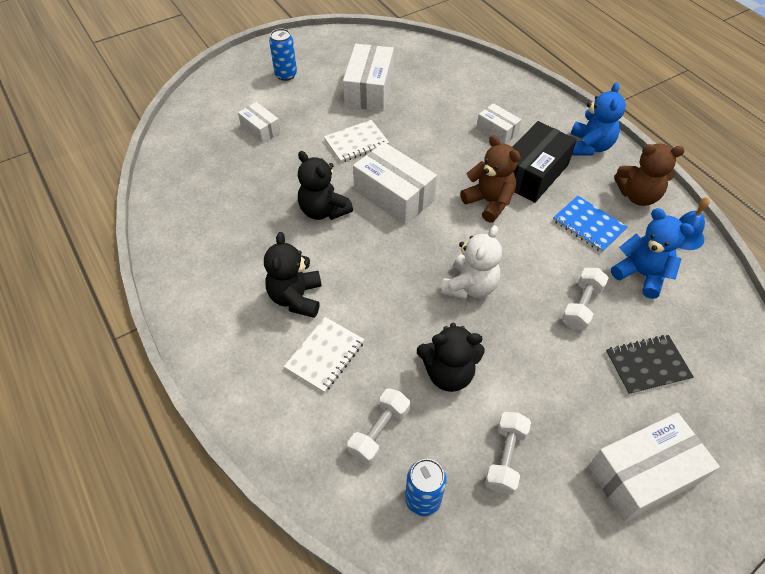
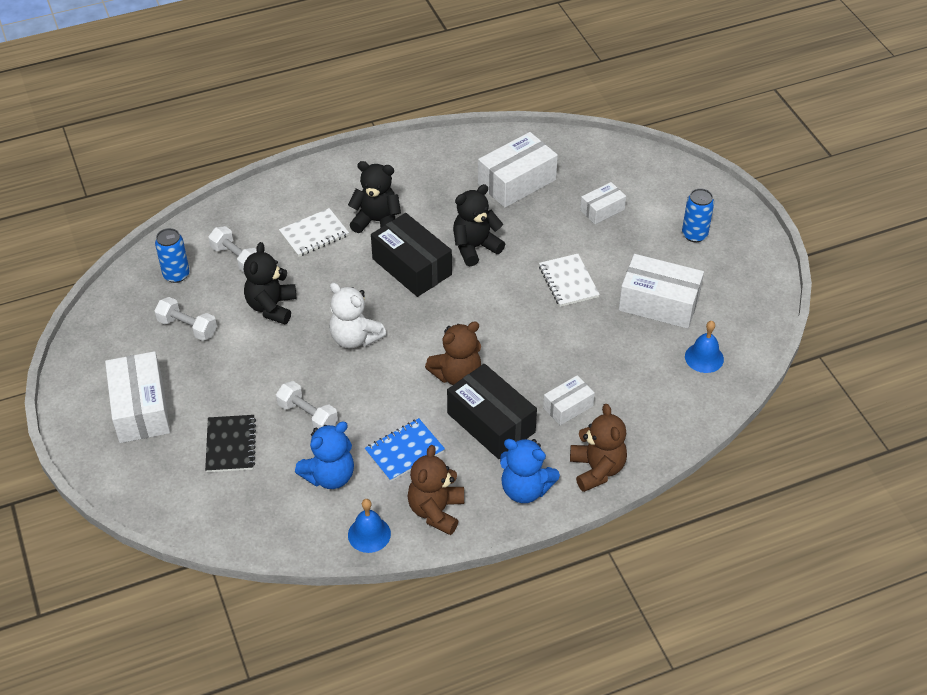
camera: 100 degrees right, 5 degrees down
white notebook [284,317,365,393] -> white notebook turned 75 degrees counterclockwise [279,208,349,257]
white box [353,142,437,225] -> white box moved to [478,132,558,208]
none -> black box [371,213,452,297]
none -> brown teddy bear [570,404,627,492]
none -> blue bell [685,321,724,373]

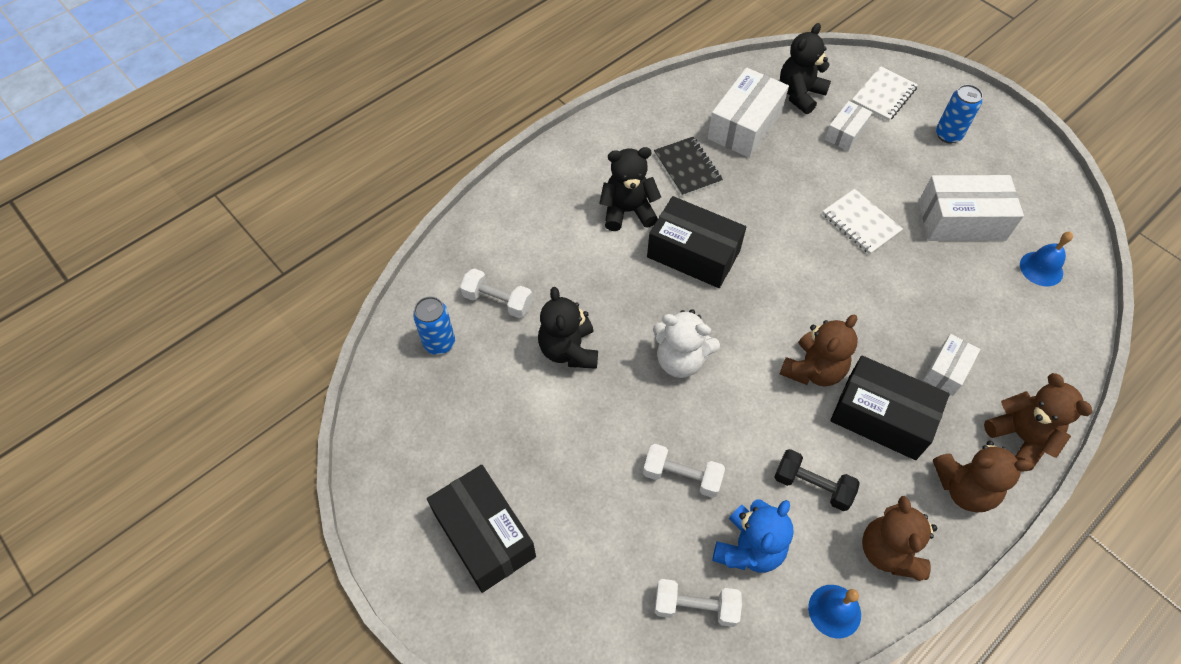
camera: 20 degrees left, 10 degrees up
white box [105,351,170,443] -> black box [427,465,536,593]
white dumbbell [154,297,217,341] -> white dumbbell moved to [655,579,742,627]
black notebook [205,415,256,472] -> black notebook moved to [654,137,723,197]
white notebook [279,208,349,257] -> white notebook moved to [852,66,918,121]
blue notebook [365,418,445,482] -> black dumbbell [774,449,860,511]
black teddy bear [453,184,505,266] -> black teddy bear moved to [780,23,831,114]
blue teddy bear [500,438,560,503] -> brown teddy bear [933,441,1033,512]

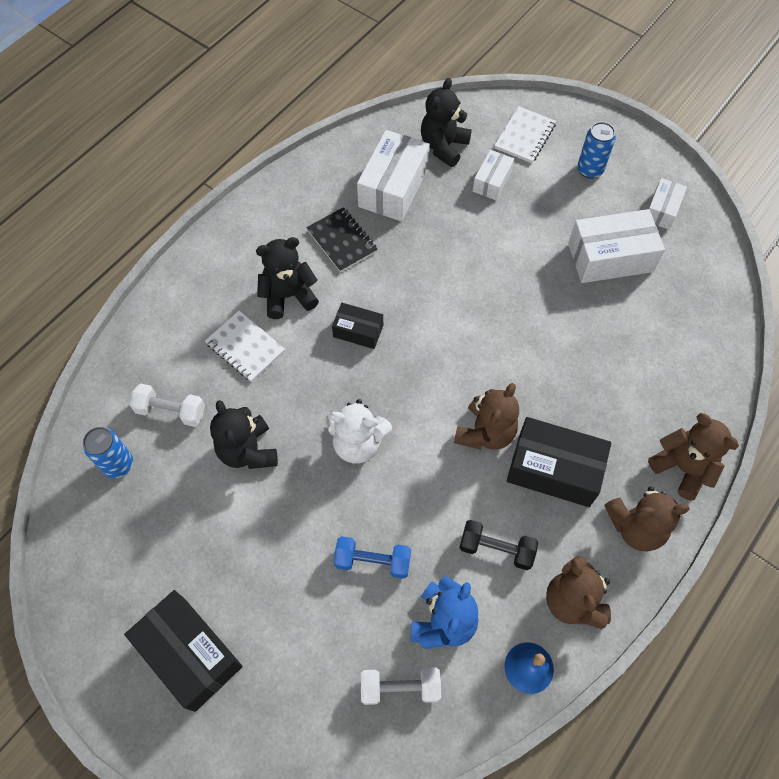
camera: 10 degrees left, 5 degrees up
white dumbbell [643,444,725,498] -> blue dumbbell [334,536,411,579]
black box [647,196,746,288] -> black box [332,303,383,349], size x0.56
white notebook [822,189,903,255] -> white notebook moved to [205,311,285,382]
white box [923,334,981,396] -> white box moved to [648,178,687,229]
blue bell [1020,232,1073,286] -> none

